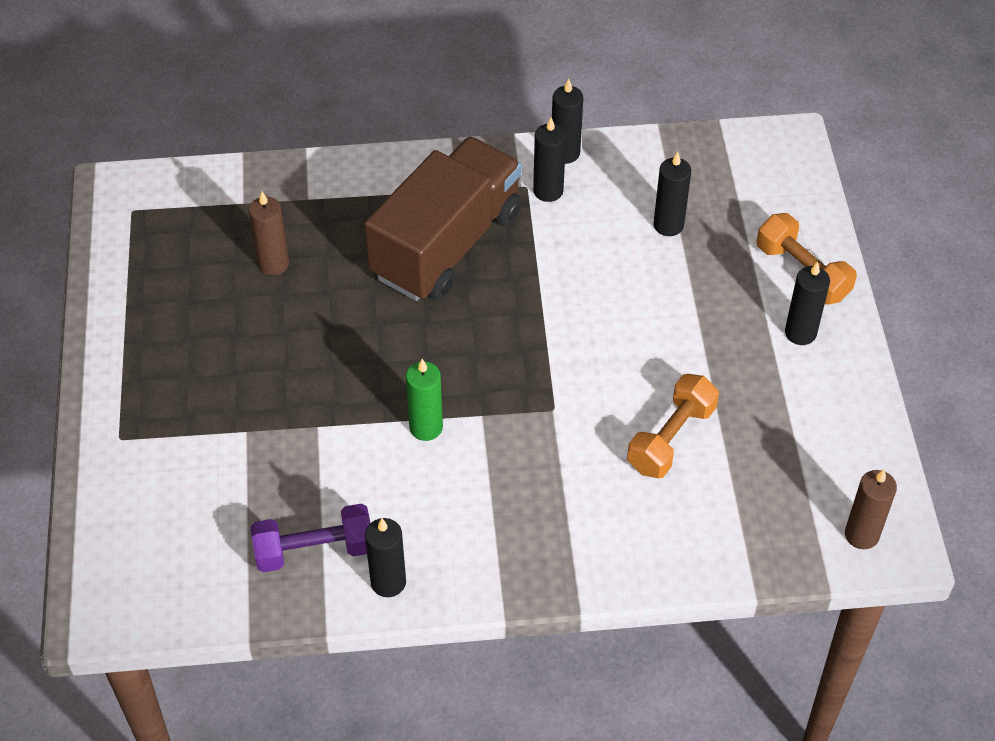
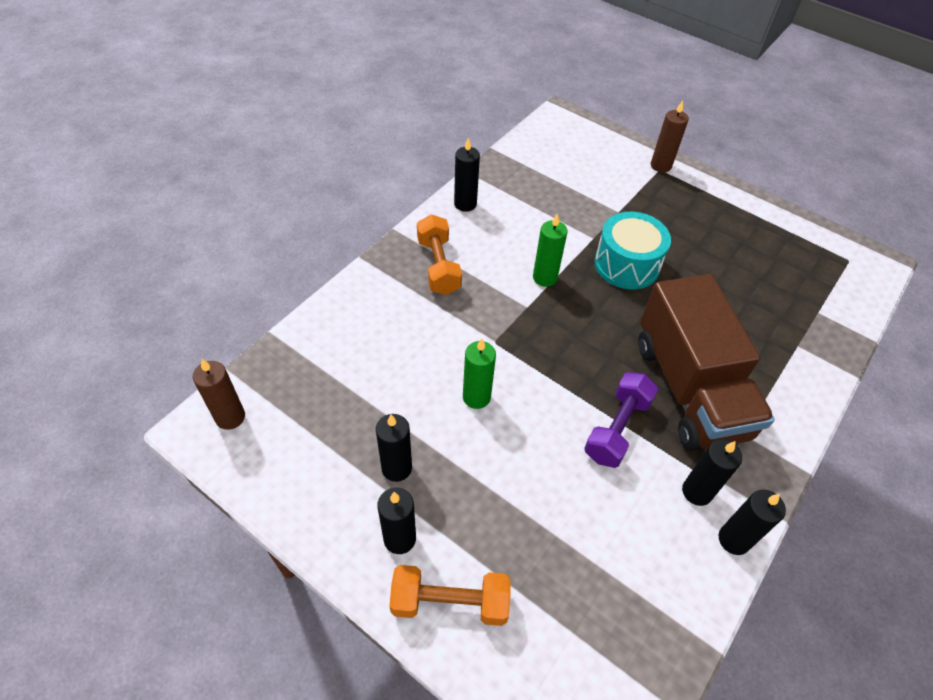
camera: 130 degrees right, 0 degrees up
brown candle [249,192,289,275] -> brown candle moved to [651,101,689,173]
purple dumbbell [251,503,370,572] -> purple dumbbell moved to [584,372,658,468]
orange dumbbell [627,374,719,478] -> orange dumbbell moved to [417,214,462,295]
black candle [653,152,691,236] -> black candle moved to [376,414,412,482]
none -> green candle [463,339,496,409]
none -> turquoise drum [594,212,671,289]

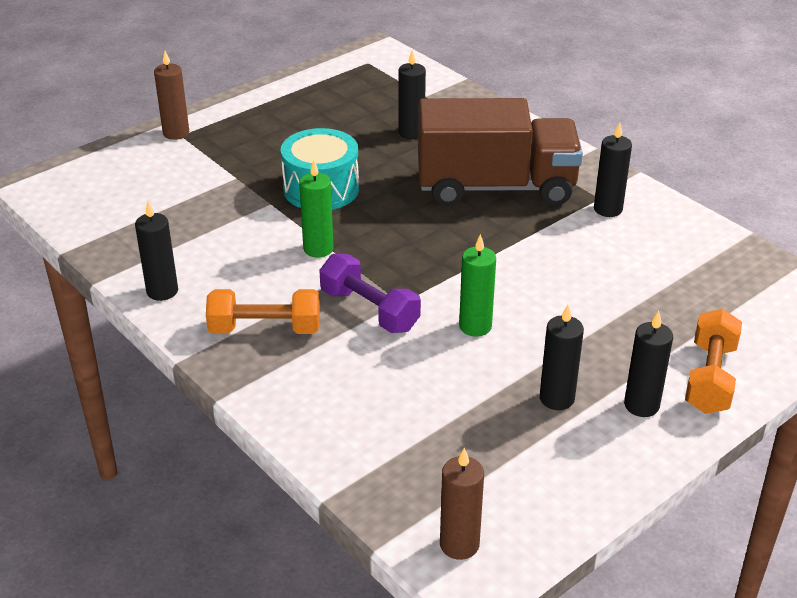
camera: 75 degrees left, 15 degrees down
purple dumbbell [584,372,658,468] -> purple dumbbell moved to [319,254,421,333]
black candle [719,490,786,555] -> black candle moved to [398,50,426,139]

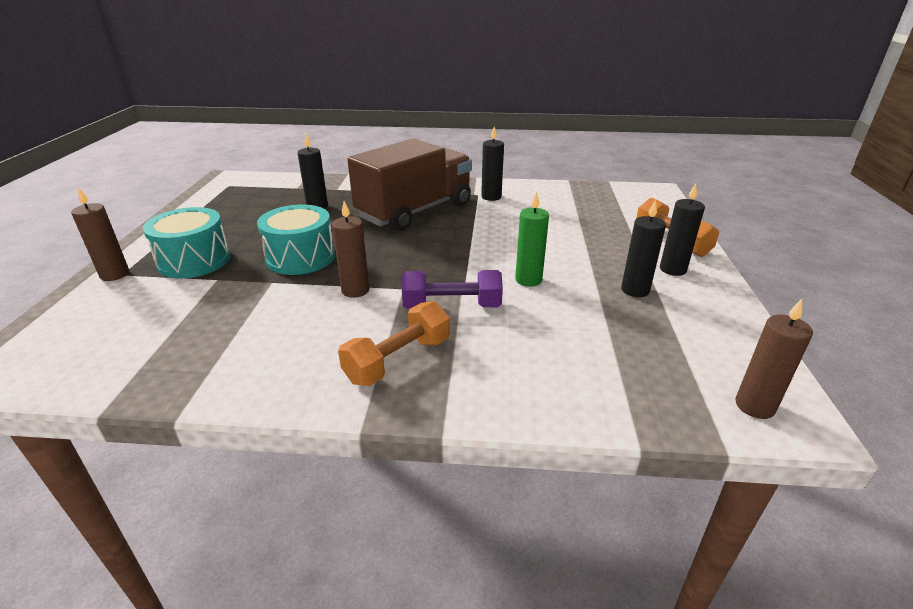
camera: 45 degrees left, 5 degrees down
black candle [135,201,178,301] -> none
green candle [299,160,334,257] -> brown candle [332,201,369,298]
none -> turquoise drum [143,207,231,279]

